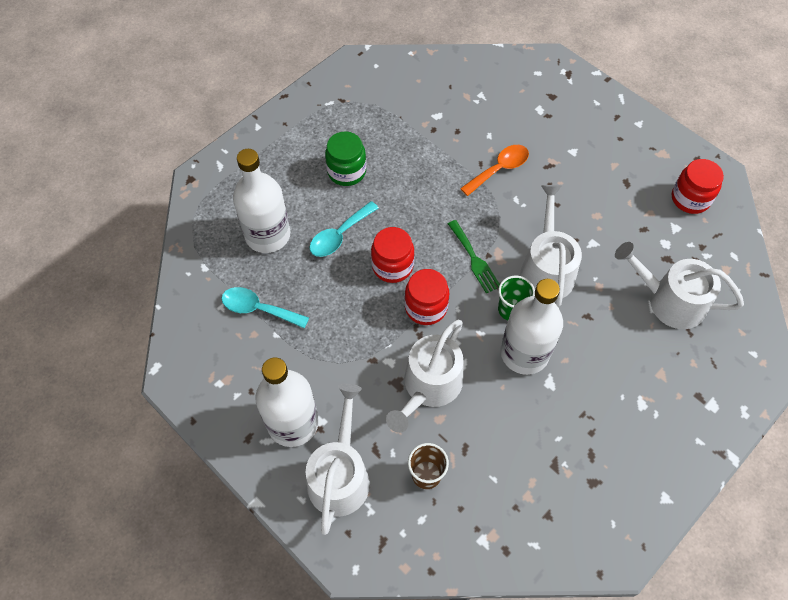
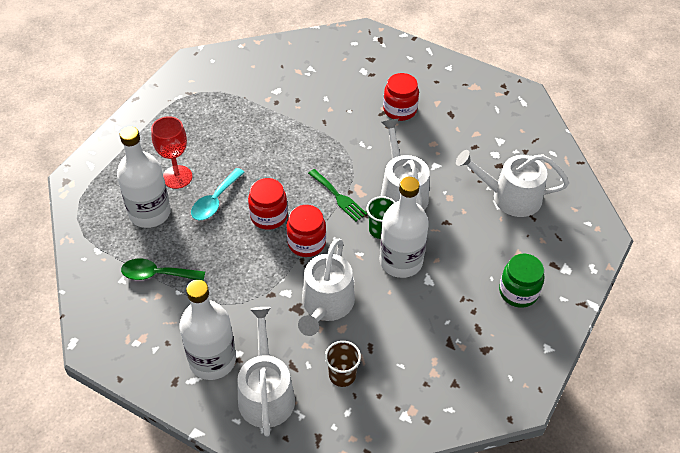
camera: 15 degrees left, 10 degrees down
turquoise spoon [221,287,309,329] -> green spoon [121,259,205,281]
green jar [325,131,366,186] -> green jar moved to [499,254,544,308]
orange spoon [460,145,529,196] -> none
red jar [672,159,724,214] -> red jar moved to [383,73,419,121]
none -> red goblet [151,116,193,189]

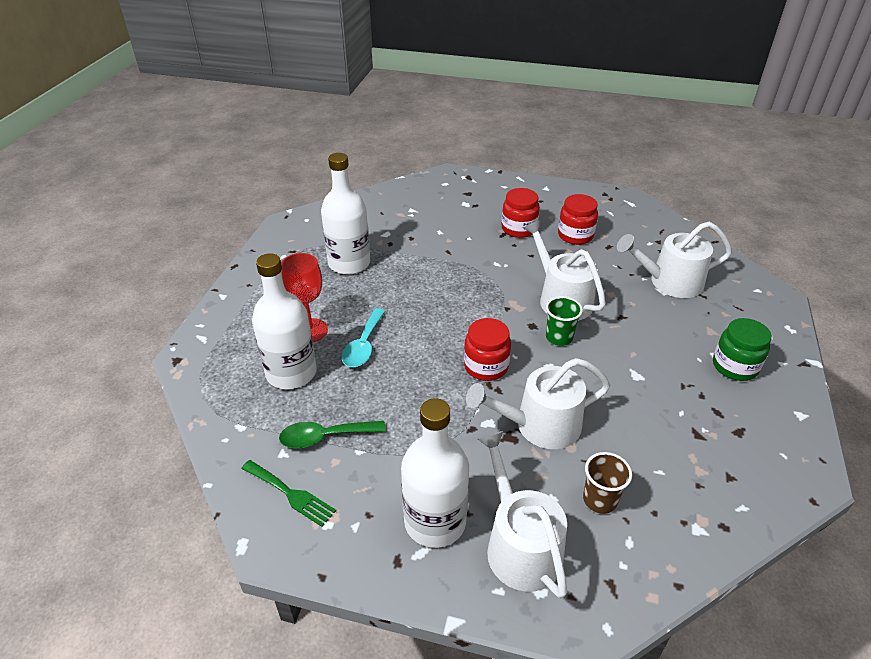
camera: 15 degrees left, 10 degrees down
red jar [248,178,288,230] -> red jar moved to [558,194,598,245]
white watering can [298,239,355,336] -> white watering can turned 75 degrees clockwise [466,358,610,449]
green fork [308,169,367,222] -> green fork moved to [241,460,336,527]
white bottle [379,177,429,278] -> white bottle moved to [321,153,370,275]

